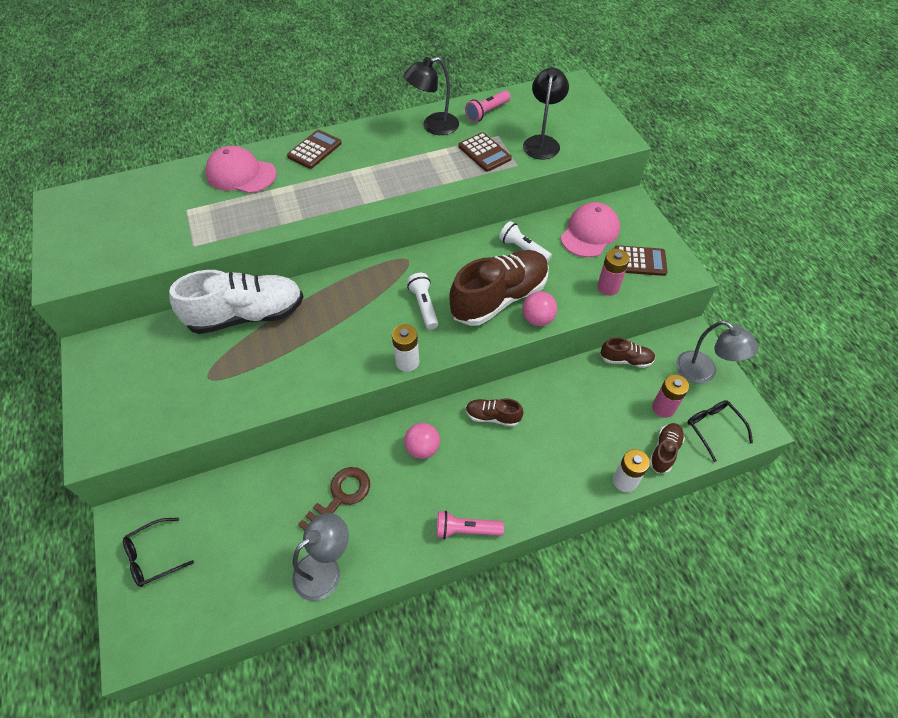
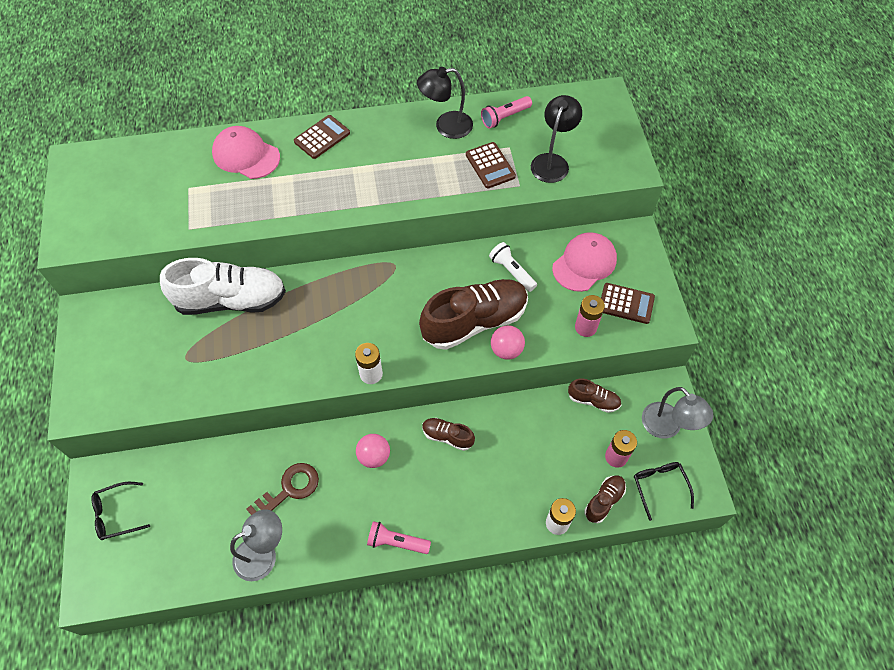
camera: 10 degrees right, 5 degrees up
white flashlight [407,273,438,330] -> none

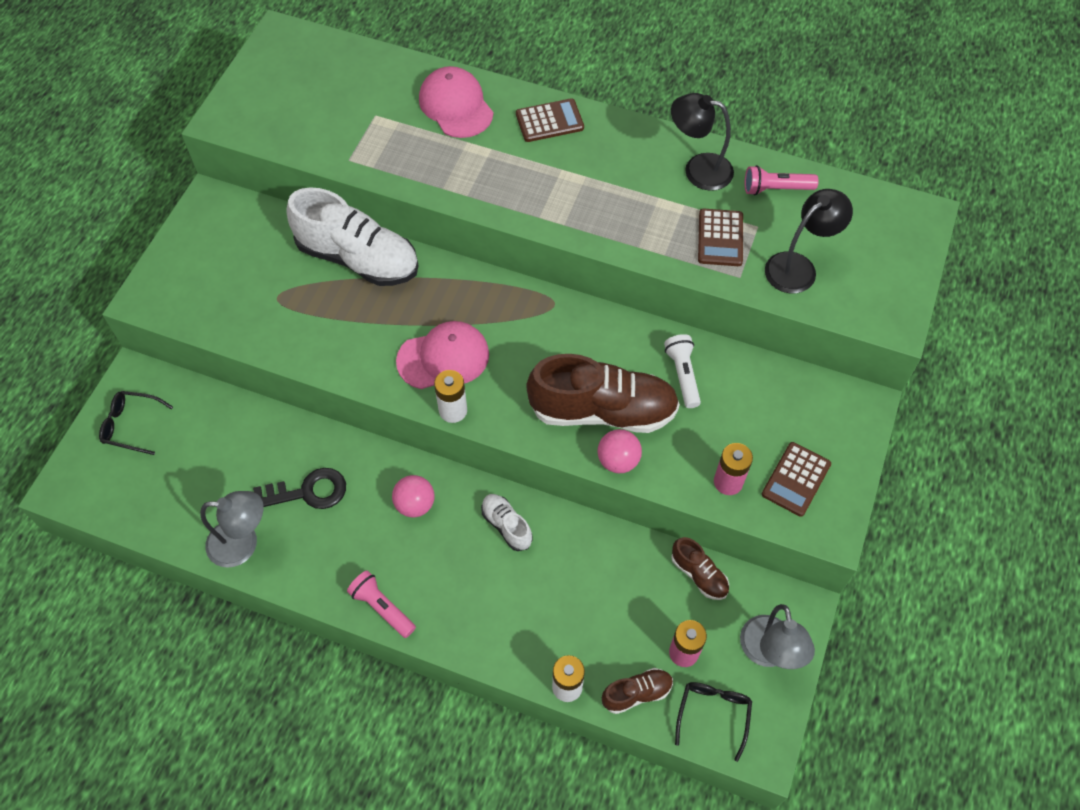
camera: 30 degrees right, 0 degrees up
brown key [246,463,319,515] -> black key [253,468,346,509]
brown shoe [422,418,475,451] -> white shoe [481,494,532,551]
pink cap [552,232,617,292] -> pink cap moved to [396,321,489,389]
brown calculator [601,283,655,324] -> brown calculator turned 75 degrees clockwise [762,442,831,517]

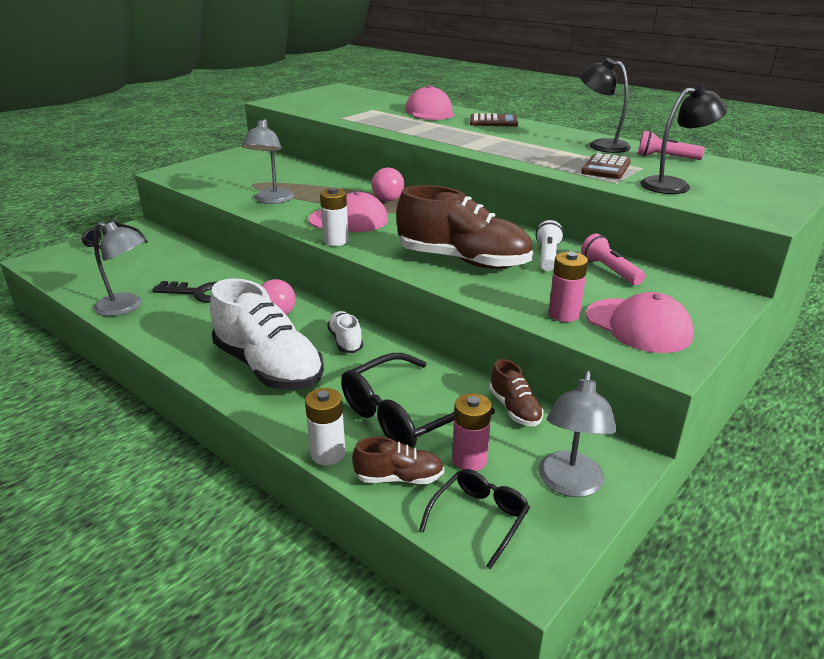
camera: 20 degrees right, 30 degrees down
white shoe [286,187,419,286] -> white shoe moved to [210,278,324,390]
pink flashlight [347,571,416,638] -> pink flashlight moved to [581,233,645,285]
pink ball [598,429,642,473] -> pink ball moved to [372,167,405,201]
brown calculator [762,442,831,517] -> pink cap [586,292,694,353]
none -> grey lamp [242,119,294,204]
none -> black glasses [341,353,495,448]

